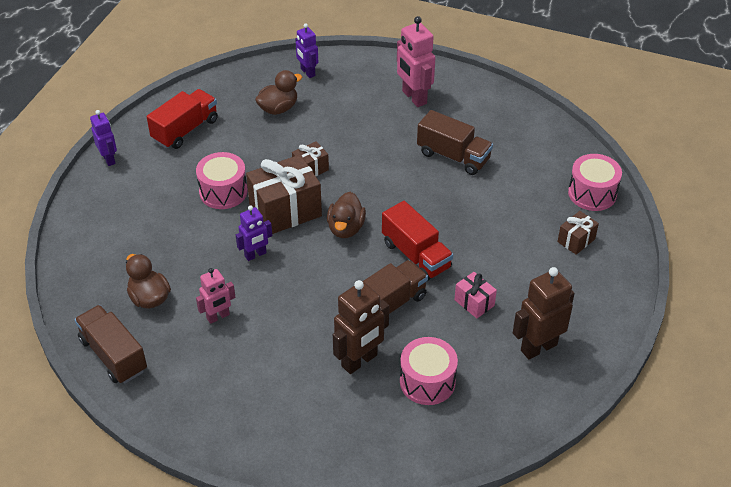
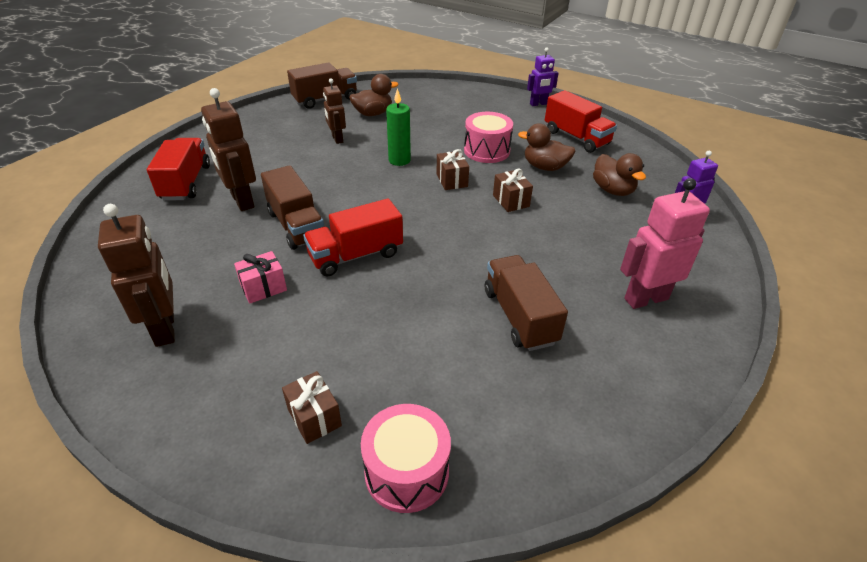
camera: 100 degrees right, 5 degrees down
pink robot [196,268,235,324] -> brown robot [323,78,346,144]
purple robot [236,205,272,261] -> green candle [386,88,411,166]
brown gift [246,155,322,234] -> brown gift [436,149,469,190], size x0.50
brown duck [327,192,366,238] -> brown duck moved to [518,124,576,171]
pink drum [400,337,458,405] -> none
brown truck [417,110,493,175] -> brown truck turned 120 degrees clockwise [485,255,568,351]
none -> red truck [147,138,210,201]

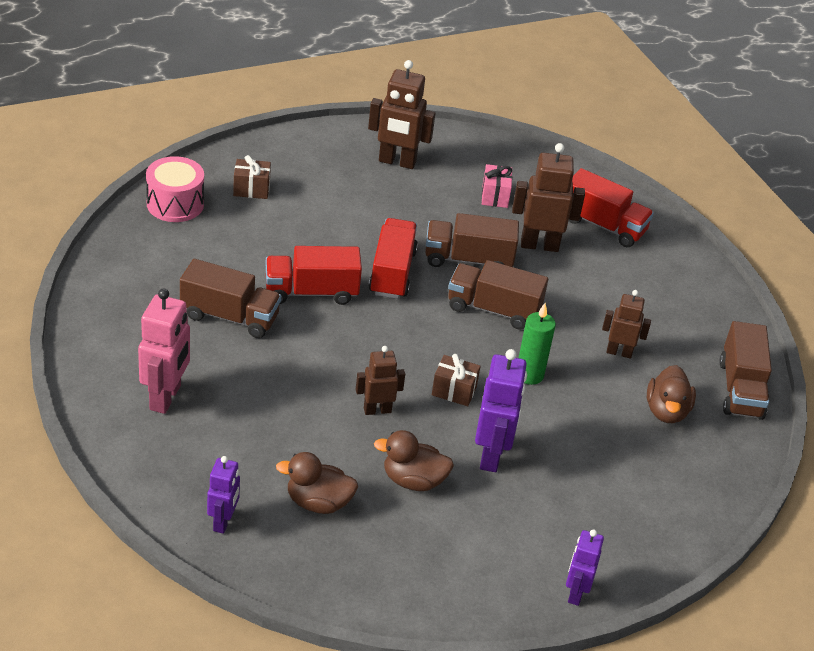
camera: 120 degrees right, 0 degrees up
pink gift [234,251,287,304] -> pink gift moved to [482,164,512,208]
pink drum [464,112,513,163] -> purple robot [475,349,527,472]
brown gift [493,169,533,212] -> brown robot [356,346,405,415]
brown duck [518,124,576,171] -> brown duck turned 135 degrees counterclockwise [374,430,454,491]
red truck [545,90,617,153] -> red truck moved to [266,246,362,305]
none -> brown truck [448,260,548,330]

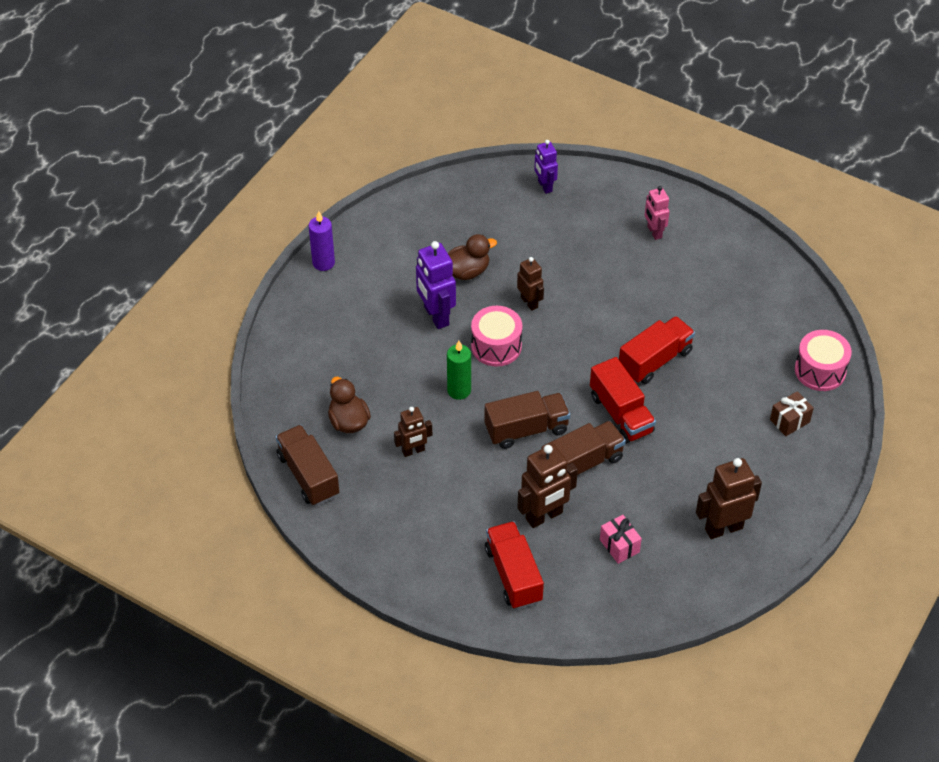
camera: 150 degrees right, 10 degrees up
pink robot [138,288,190,414] -> pink robot [645,186,670,240], size x0.62
brown truck [180,259,281,338] -> none
brown duck [276,452,358,514] -> none
brown robot [356,346,405,415] -> brown robot turned 75 degrees counterclockwise [517,257,544,311]
brown gift [432,354,481,406] -> pink drum [471,306,522,366]
purple robot [566,529,604,606] -> purple candle [309,211,335,271]
red truck [569,168,654,247] -> red truck turned 75 degrees clockwise [485,521,544,609]

